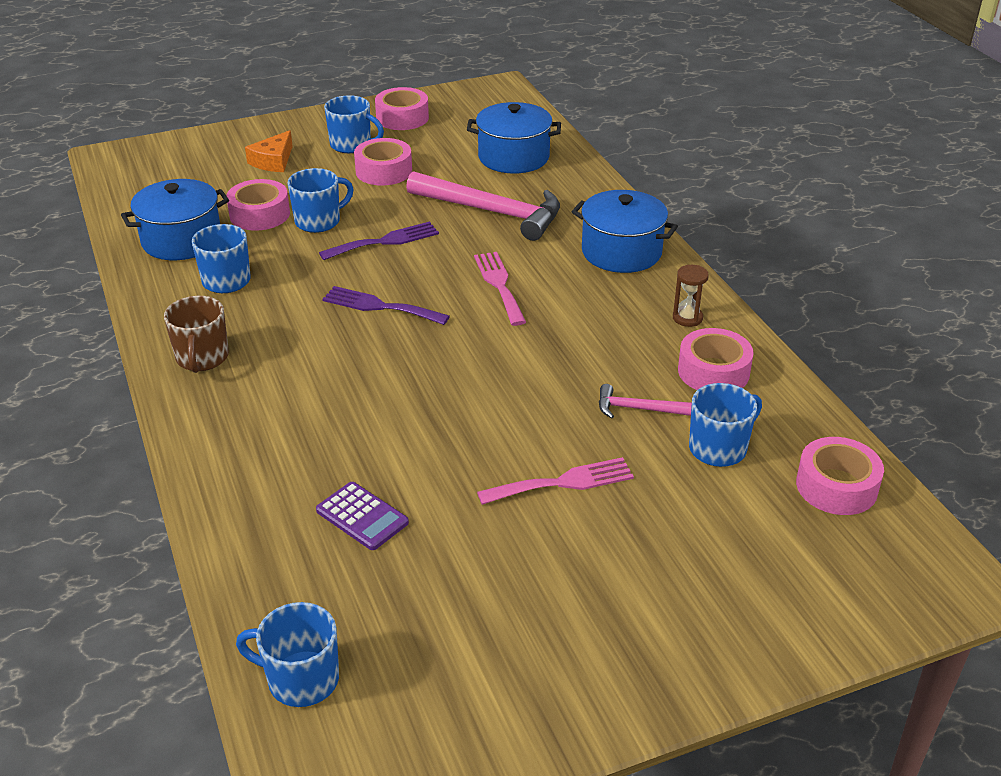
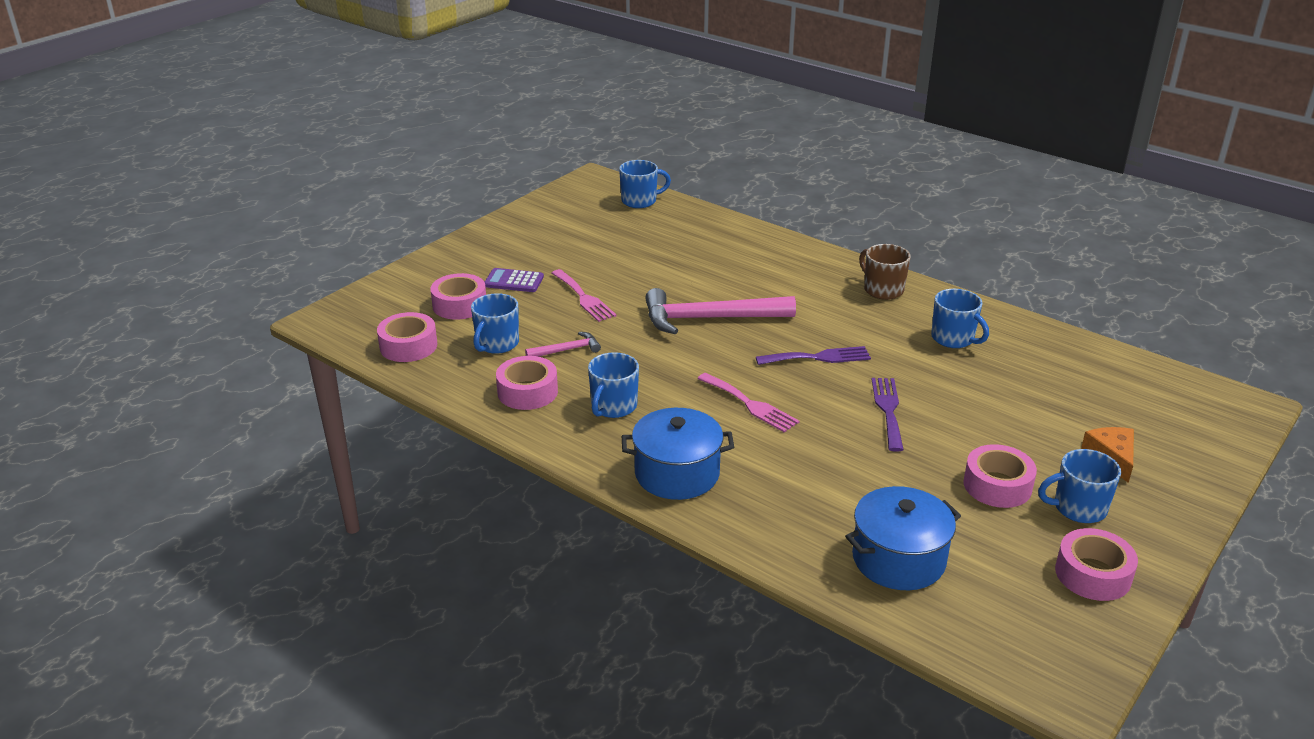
camera: 150 degrees right, 5 degrees down
blue pot [121,179,229,260] -> none
pink tape [226,179,290,231] -> pink tape moved to [430,273,486,319]
blue mug [288,168,354,233] -> blue mug moved to [588,352,639,418]
purple calculator [316,482,409,550] -> purple calculator moved to [485,268,544,292]
purple fork [319,222,439,260] -> purple fork turned 150 degrees clockwise [871,378,904,452]
pink hammer [406,171,560,241] -> pink hammer moved to [645,288,796,334]
pink fork [477,457,634,505] -> pink fork turned 75 degrees counterclockwise [552,269,617,322]
brown hourglass [673,265,709,327] -> none

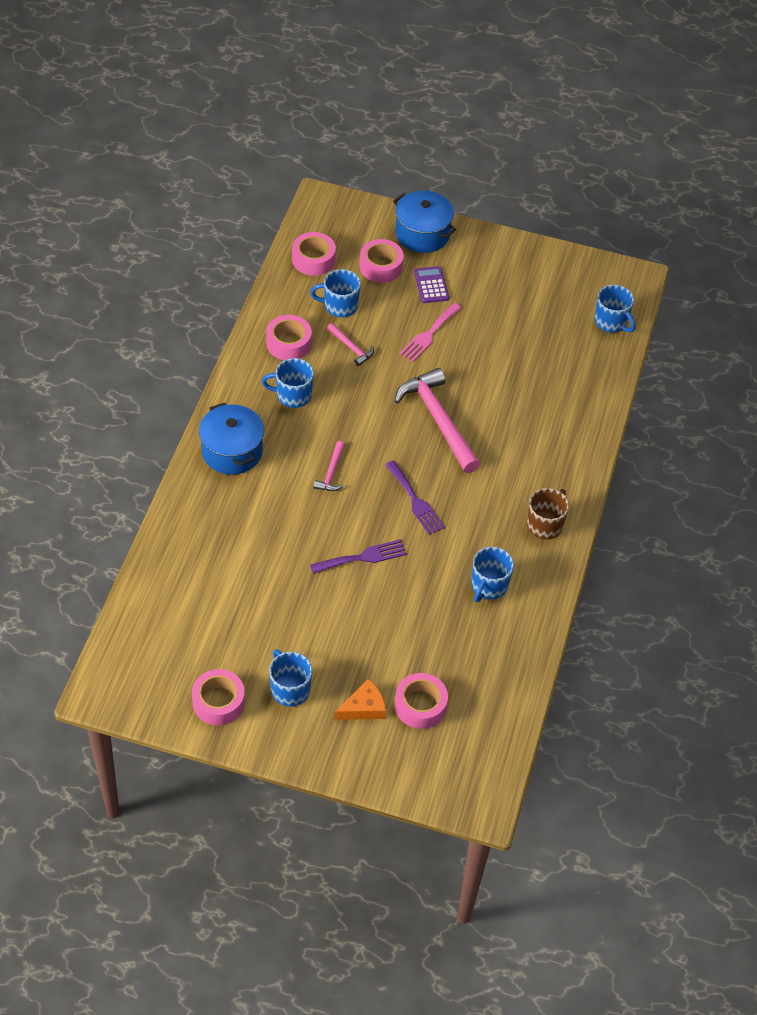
camera: 65 degrees right, 20 degrees up
pink fork [697,373,800,433] -> pink hammer [313,441,345,491]
blue pot [845,486,961,590] -> blue pot moved to [393,190,456,253]
pink tape [963,444,1037,508] -> pink tape moved to [395,673,448,729]

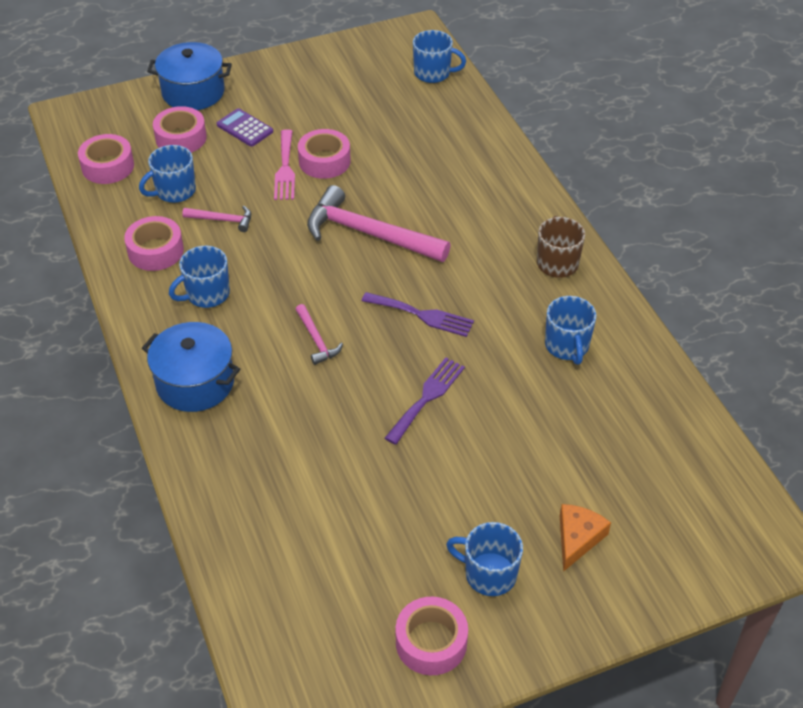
camera: 35 degrees left, 5 degrees down
pink tape [395,673,448,729] -> pink tape moved to [298,129,351,179]

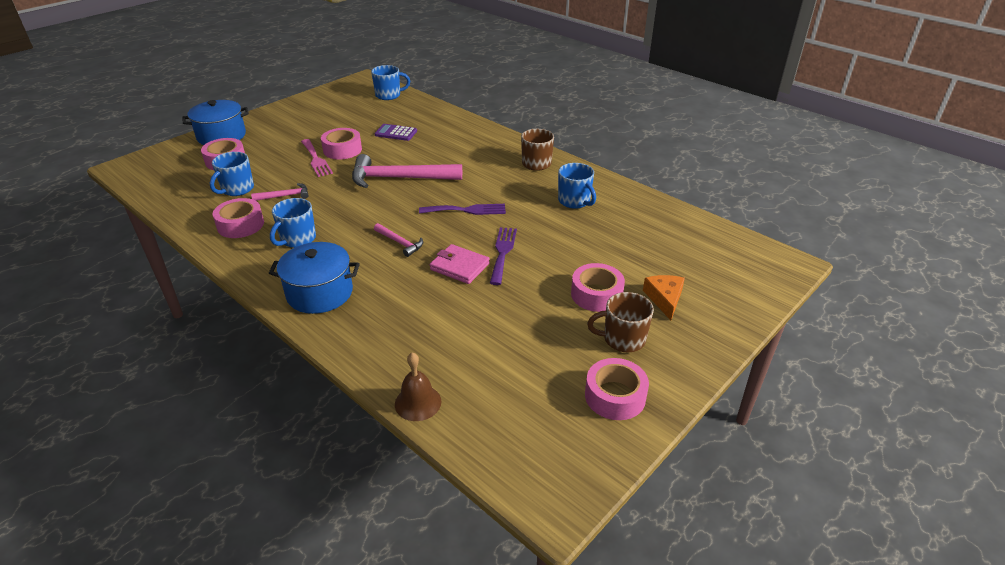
camera: 25 degrees left, 10 degrees down
pink tape [78,134,134,184] -> pink tape moved to [571,263,625,312]
purple calculator [217,108,273,147] -> purple calculator moved to [374,124,417,141]
blue mug [446,522,523,596] -> brown mug [587,292,654,352]
none -> brown bell [395,352,442,421]
none -> pink wallet [430,244,490,284]

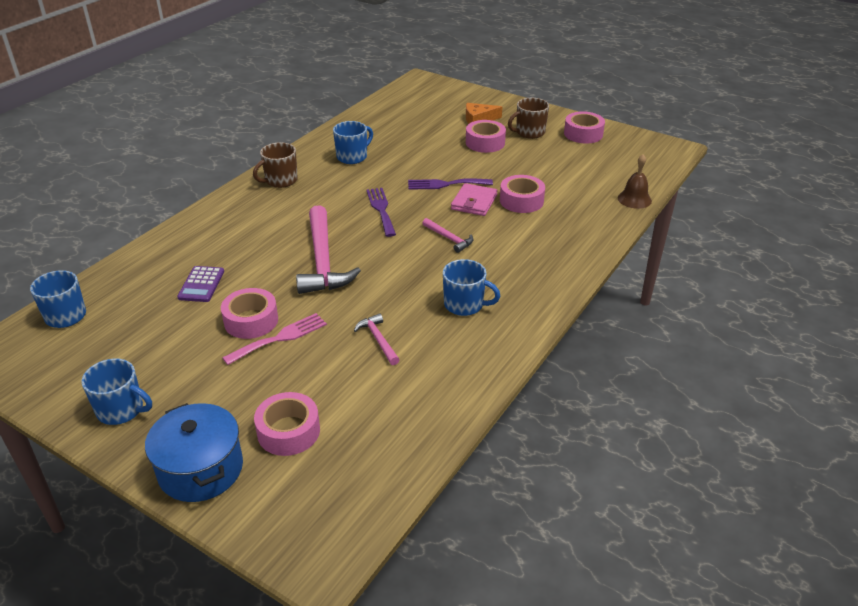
camera: 100 degrees left, 0 degrees up
blue mug [210,152,254,196] -> blue mug moved to [81,359,152,425]
pink tape [213,198,264,238] -> pink tape moved to [500,175,545,213]
blue pot [269,242,360,314] -> none
pink hammer [374,223,423,257] -> pink hammer turned 105 degrees clockwise [422,218,473,253]
brown mug [587,292,654,352] -> brown mug turned 75 degrees clockwise [508,98,549,139]

